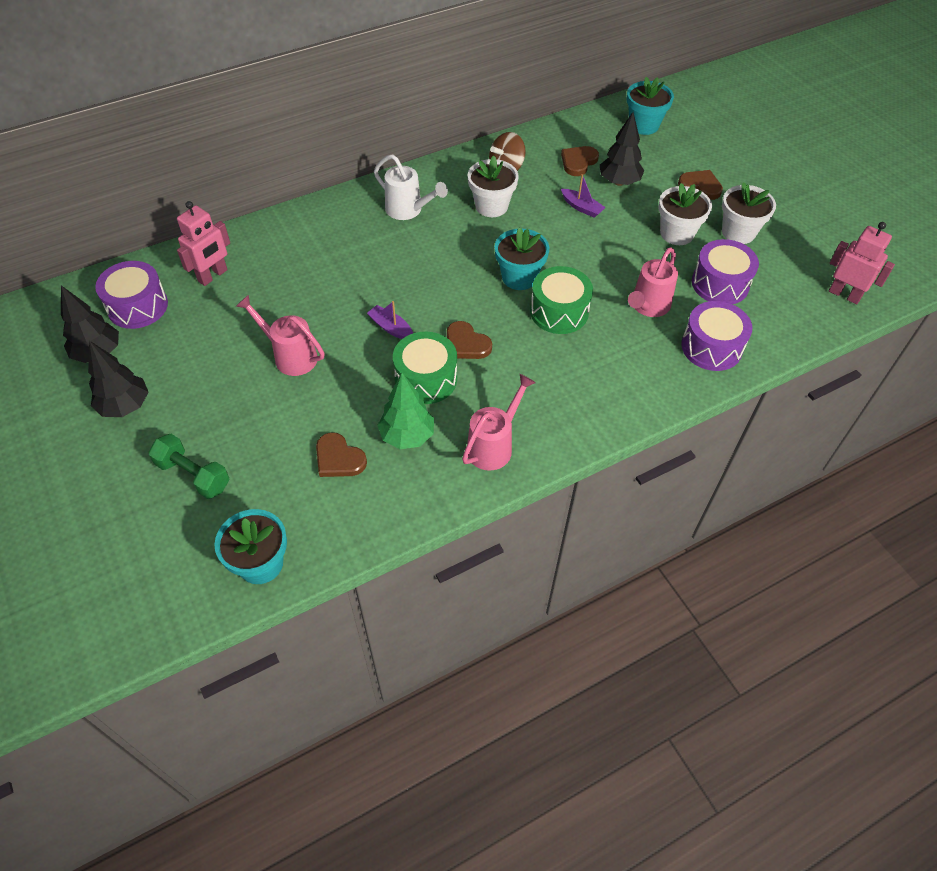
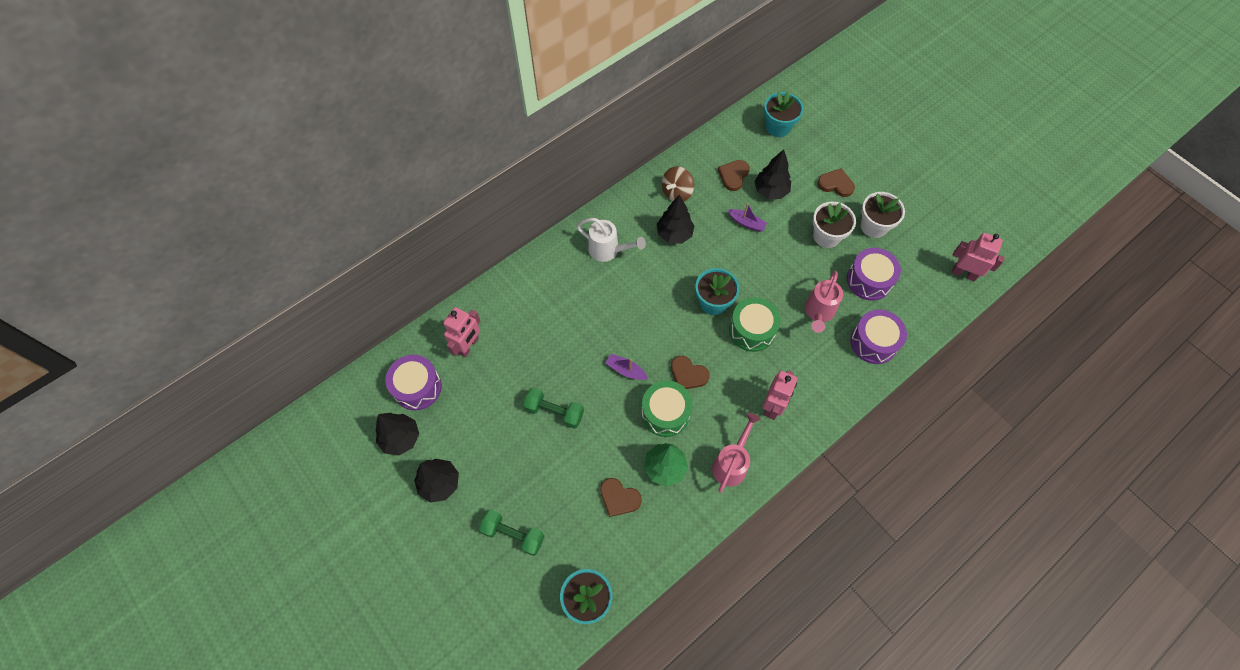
camera: 10 degrees left, 10 degrees up
pink watering can [236,295,325,376] -> green dumbbell [523,387,584,429]
white flower pot [468,155,519,217] -> black tree [656,195,694,244]
none -> pink robot [762,370,797,420]

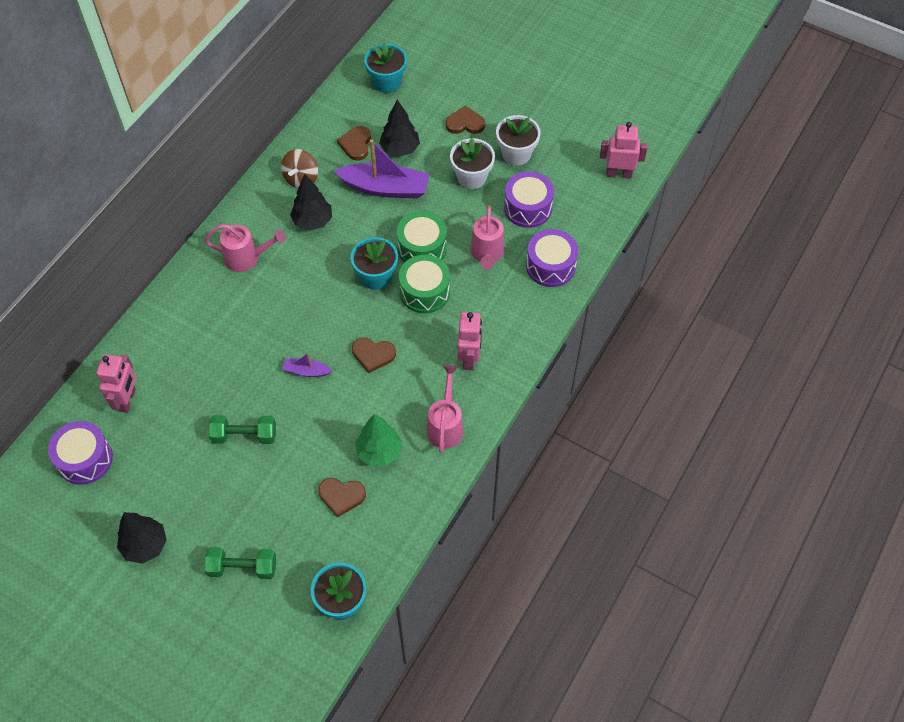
camera: 20 degrees left, 5 degrees down
black tree [376,413,419,455] -> none
white watering can [576,218,646,262] -> pink watering can [204,224,286,272]
green drum [641,380,692,437] -> green drum moved to [397,211,447,263]
purple boat [728,203,767,232] -> purple boat [334,139,429,199], size x2.08

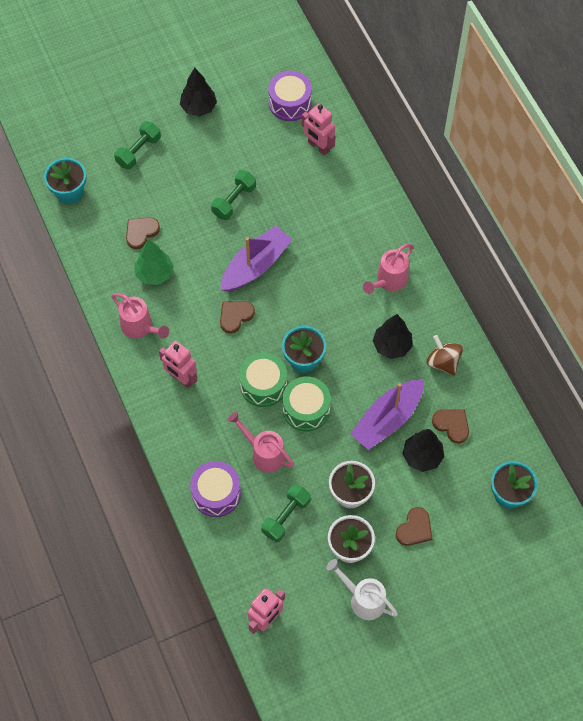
camera: 125 degrees right, 5 degrees up
purple boat [282,353,332,377] -> purple boat [220,226,293,292], size x2.08
purple drum [504,171,554,228] -> green dumbbell [261,484,311,542]
none -> white watering can [326,559,398,620]

